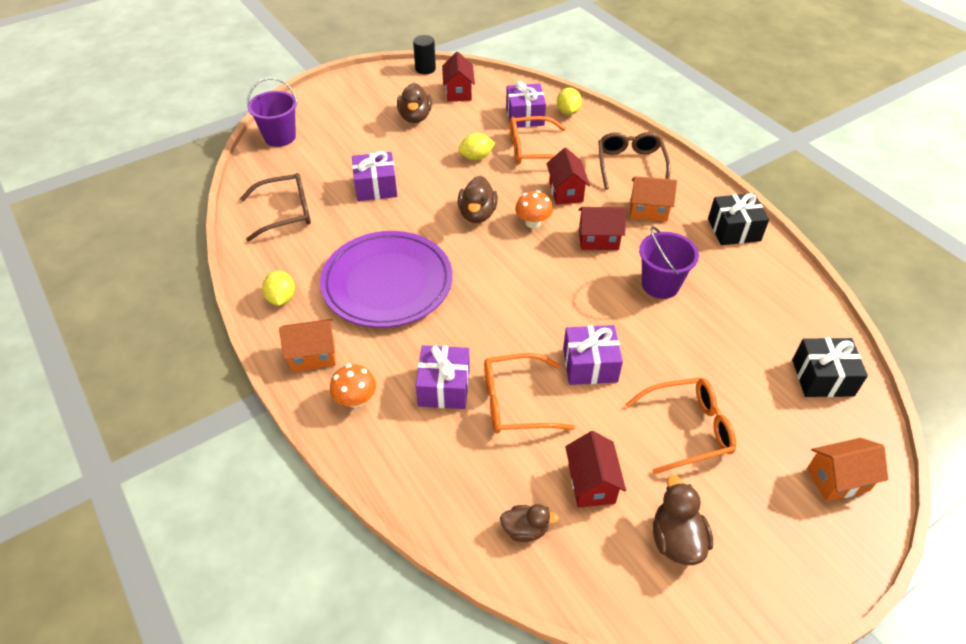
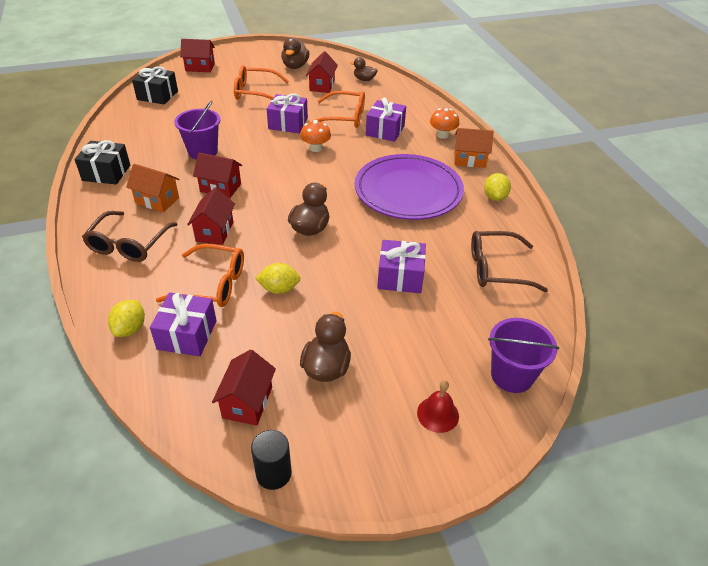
camera: 165 degrees left, 5 degrees down
orange mushroom [515,190,553,228] -> orange mushroom moved to [300,120,331,152]
orange house [807,438,888,502] -> red house [180,39,215,72]
none -> red bell [417,380,459,433]

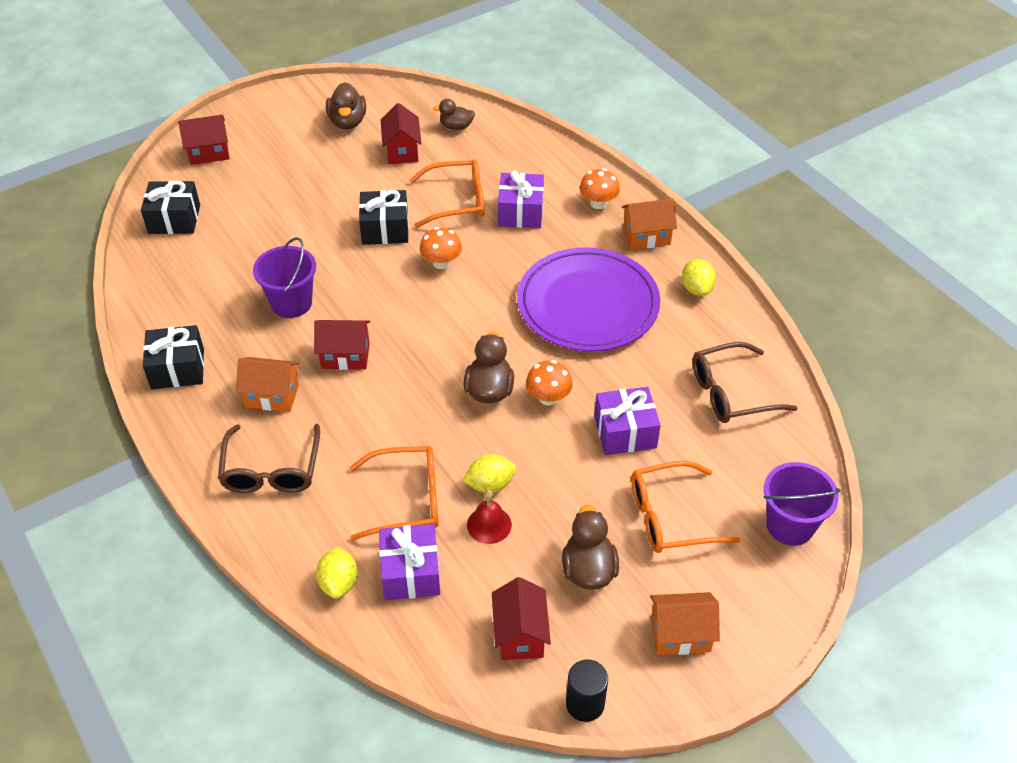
camera: 15 degrees left, 5 degrees up
red house [187,188,235,245] -> none
orange glasses [234,65,289,100] -> orange glasses moved to [631,461,740,553]
purple gift [267,93,308,133] -> black gift [359,190,409,245]
red bell [417,380,459,433] -> red bell moved to [467,490,512,544]
none -> orange mushroom [526,360,573,406]
none -> orange house [650,592,720,655]

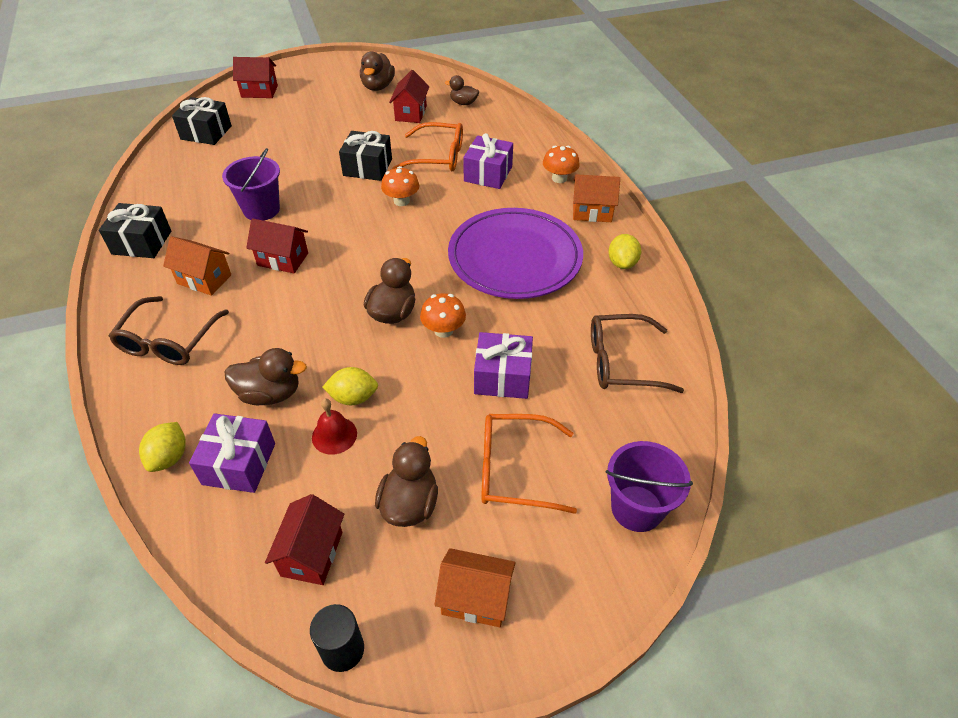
camera: 15 degrees right, 0 degrees up
orange glasses [349,446,439,540] -> brown duck [225,348,307,405]

